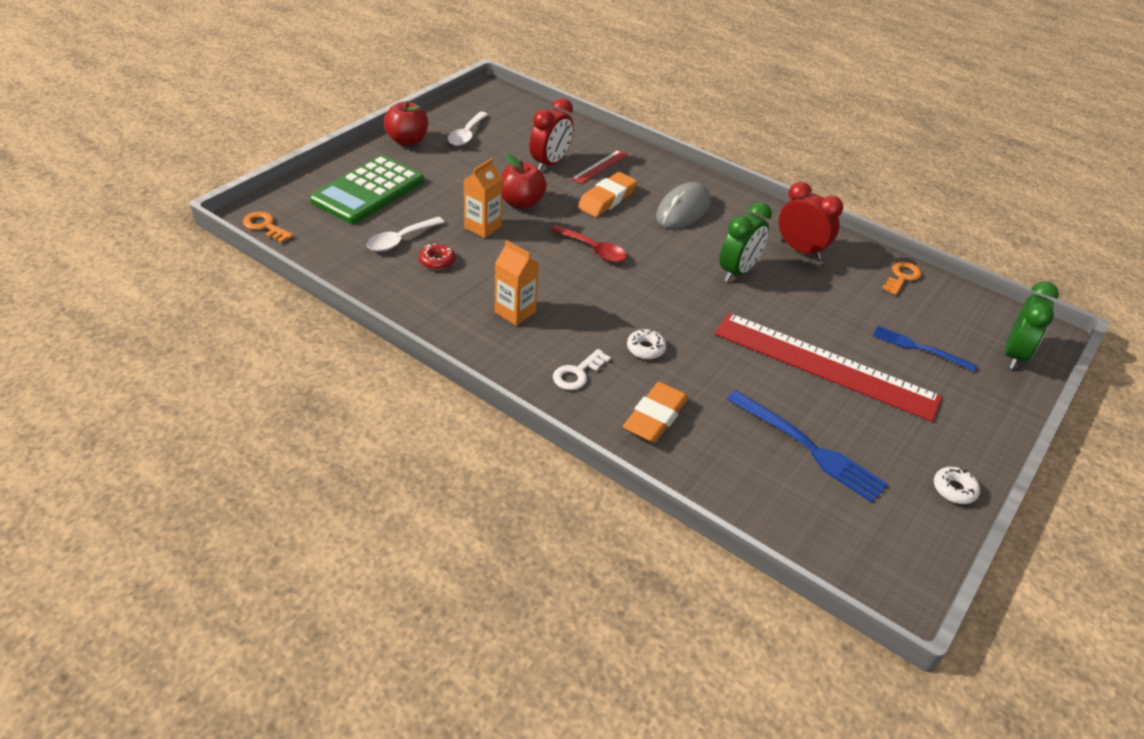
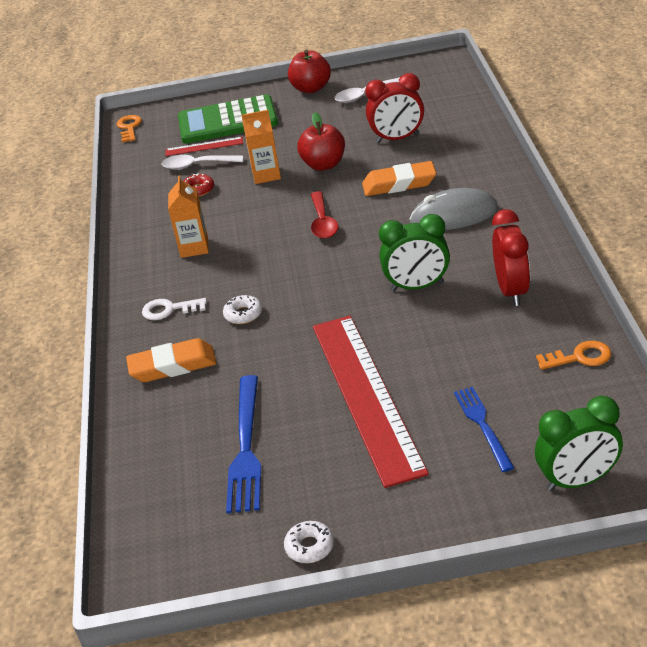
camera: 55 degrees right, 5 degrees down
red ruler [571,150,628,184] -> red ruler moved to [165,137,243,156]

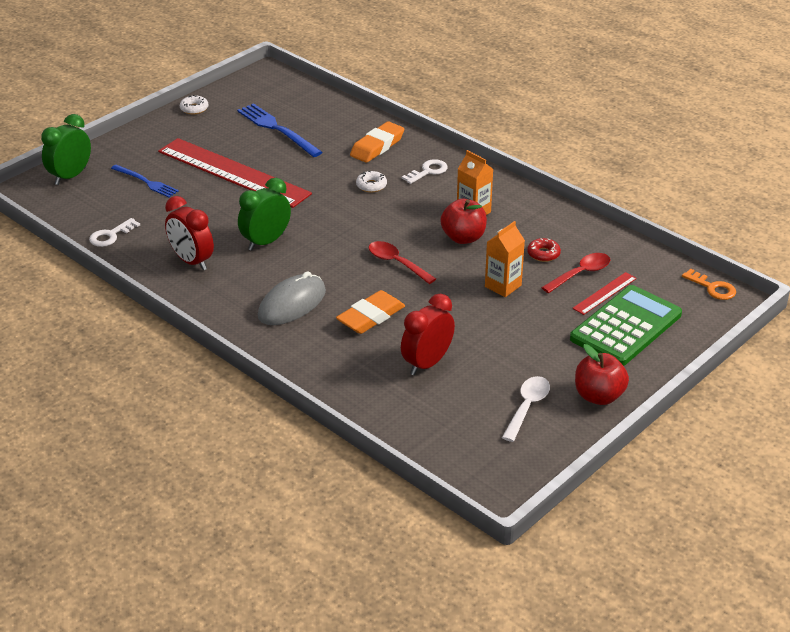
camera: 135 degrees right, 0 degrees up
white spoon [162,155,243,170] -> red spoon [541,253,610,293]
red apple [297,112,345,171] -> red apple moved to [440,199,487,244]
orange key [536,341,611,370] -> white key [89,218,140,247]

